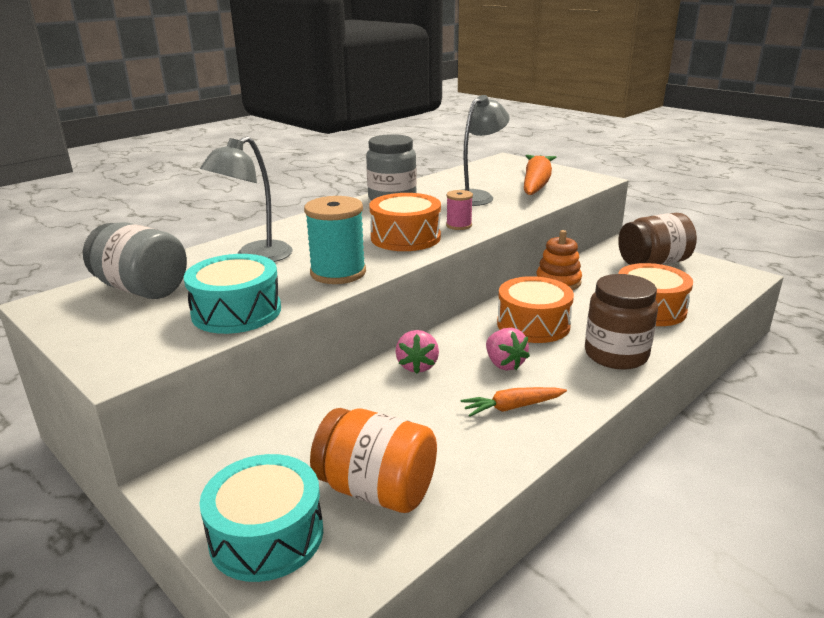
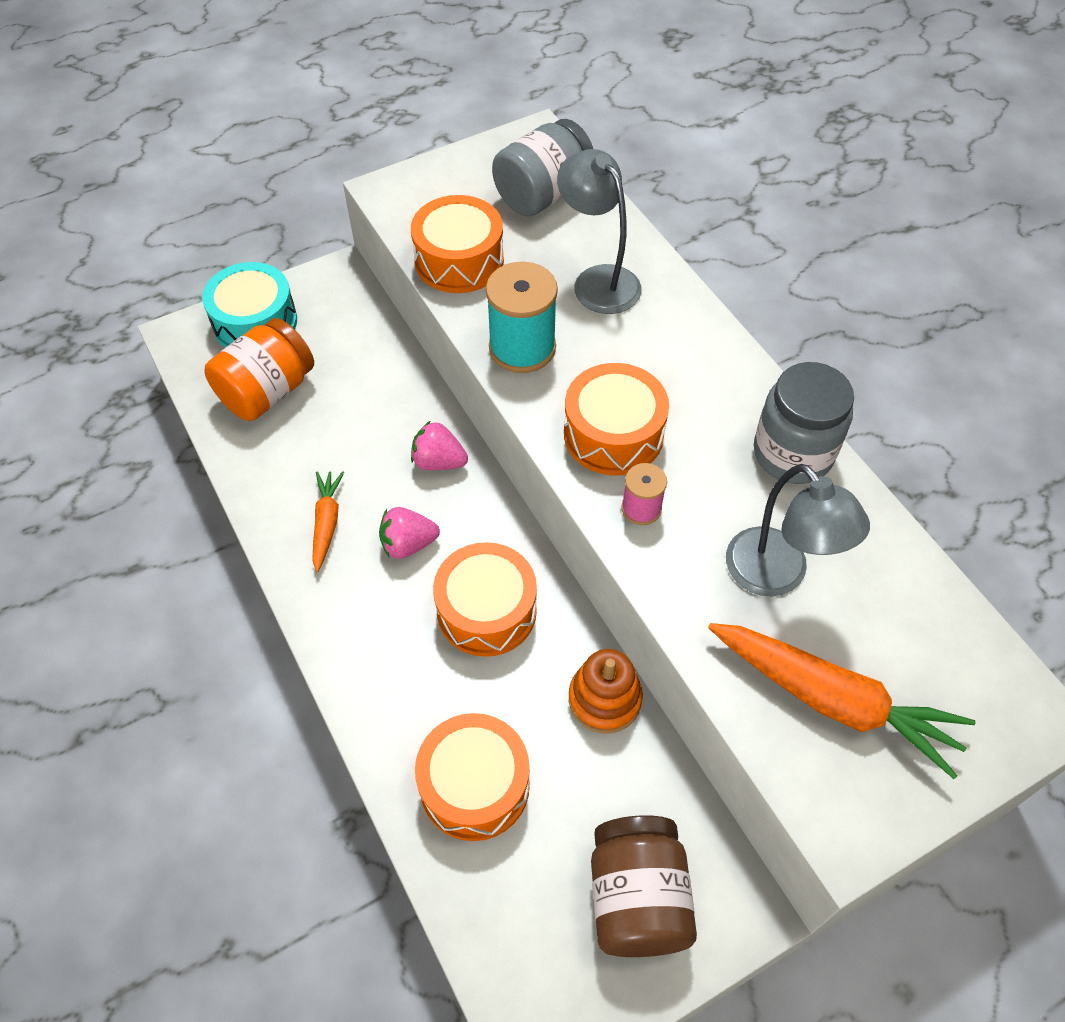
camera: 105 degrees right, 30 degrees up
turquoise drum [184,254,281,334] -> orange drum [411,195,504,293]
brown jar [585,274,658,370] -> none

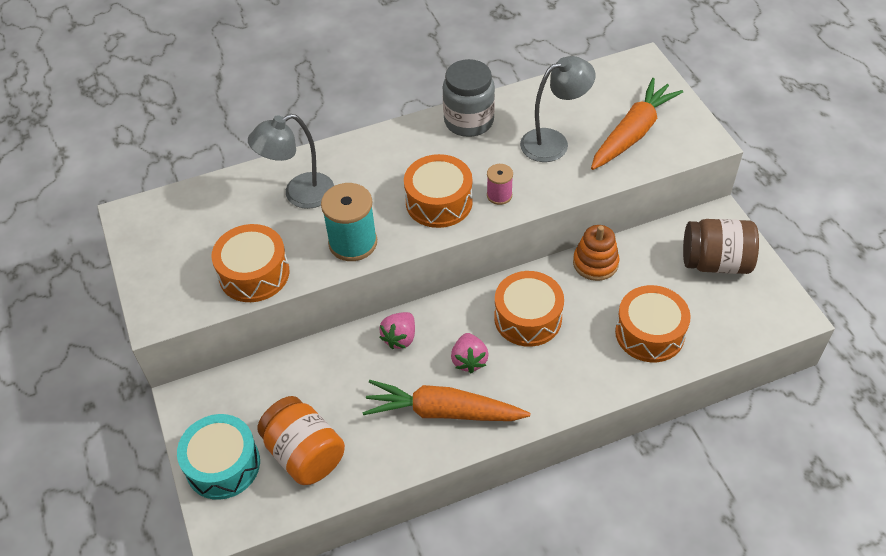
camera: 80 degrees left, 5 degrees down
orange carrot [312,471,344,572] -> orange carrot [362,380,530,421], size x1.85
grey jar [492,119,593,216] -> none

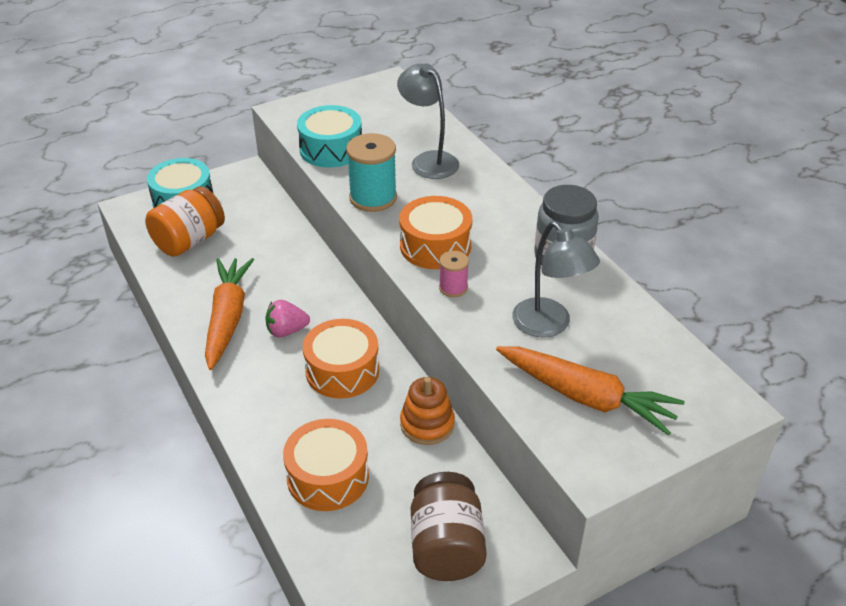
camera: 80 degrees right, 10 degrees down
orange drum [212,224,289,302] -> turquoise drum [297,105,362,168]
pink strawberry [379,312,415,349] -> none

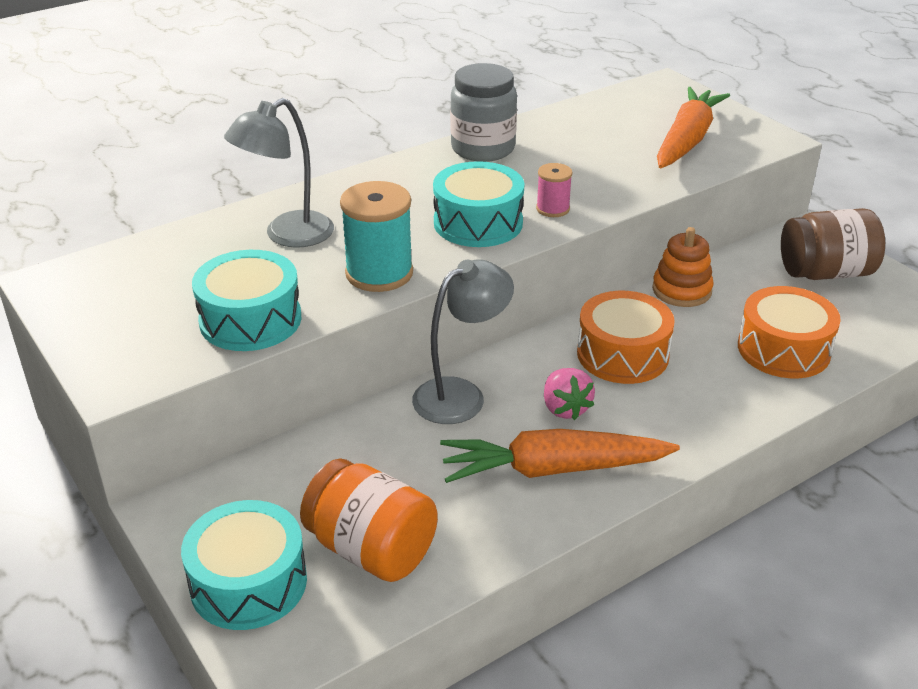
camera: 95 degrees left, 5 degrees down
orange drum [399,196,472,269] -> turquoise drum [433,161,524,247]
grey lamp [512,222,600,338] -> grey lamp moved to [412,259,514,424]

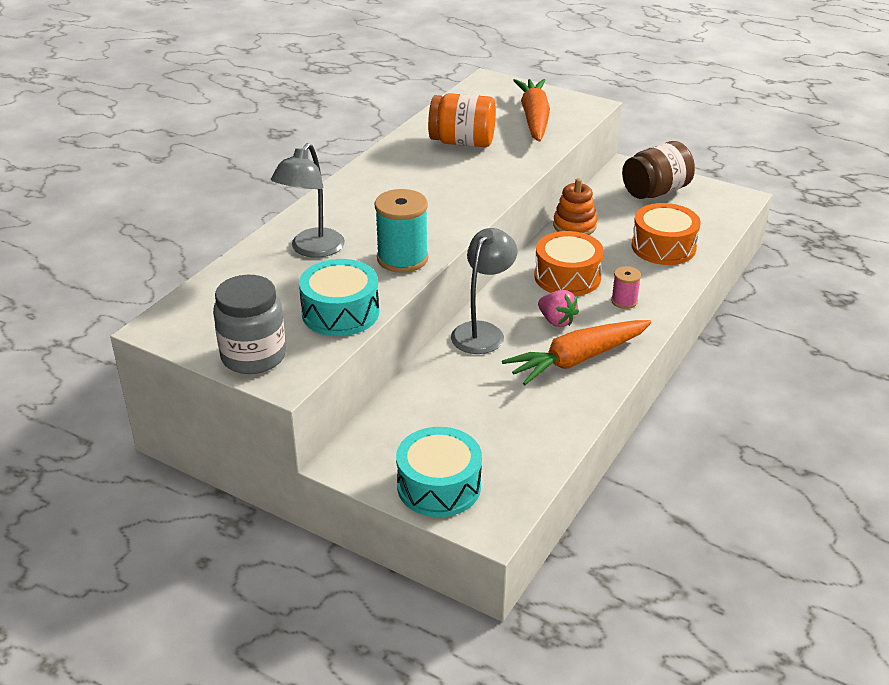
camera: 25 degrees left, 0 degrees up
orange jar [300,459,438,582] -> orange jar moved to [428,93,496,147]
turquoise drum [433,161,524,247] -> none
grey jar [450,63,517,162] -> grey jar moved to [213,275,286,374]
pink spool [536,163,572,217] -> pink spool moved to [611,266,641,309]

